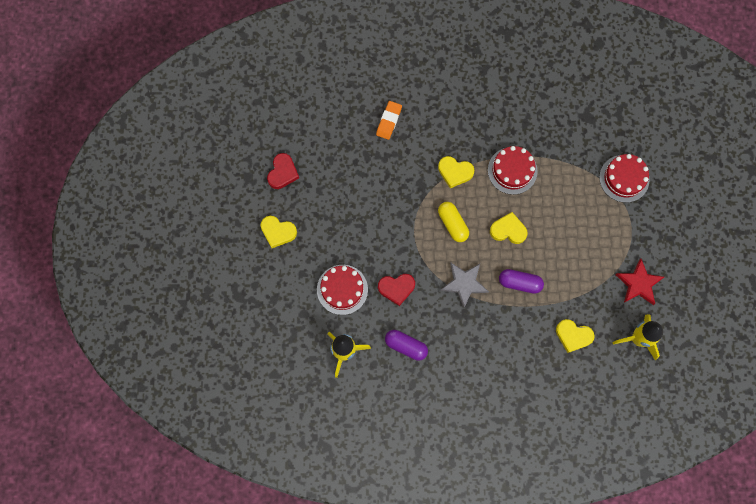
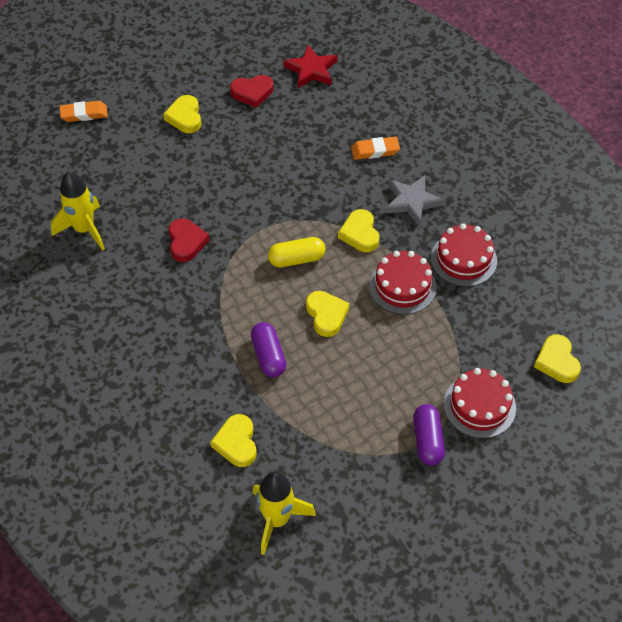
camera: 60 degrees right, 20 degrees down
red cake [317,265,368,315] -> red cake moved to [431,223,497,287]
red heart [378,274,415,306] -> red heart turned 150 degrees counterclockwise [169,218,209,262]
purple capsule [385,330,428,361] -> purple capsule moved to [413,404,445,465]
yellow capsule [438,202,469,242] -> yellow capsule turned 45 degrees clockwise [268,237,326,268]
grey star [440,263,489,308] -> grey star moved to [385,175,444,226]
red star [615,259,664,305] -> red star moved to [283,45,338,88]
none -> orange eraser [60,101,108,122]
none -> yellow heart [534,334,581,383]

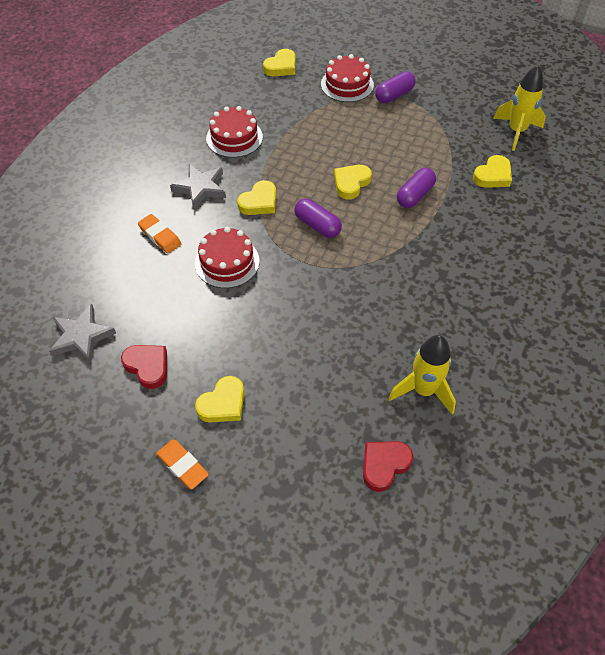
camera: 125 degrees left, 0 degrees up
orange eraser [60,101,108,122] -> orange eraser moved to [156,439,209,490]
red heart [169,218,209,262] -> red heart moved to [363,441,413,492]
yellow capsule [268,237,326,268] -> purple capsule [294,199,342,238]
red star [283,45,338,88] -> grey star [49,304,116,363]
red cake [369,251,437,314] -> red cake moved to [195,227,259,288]

